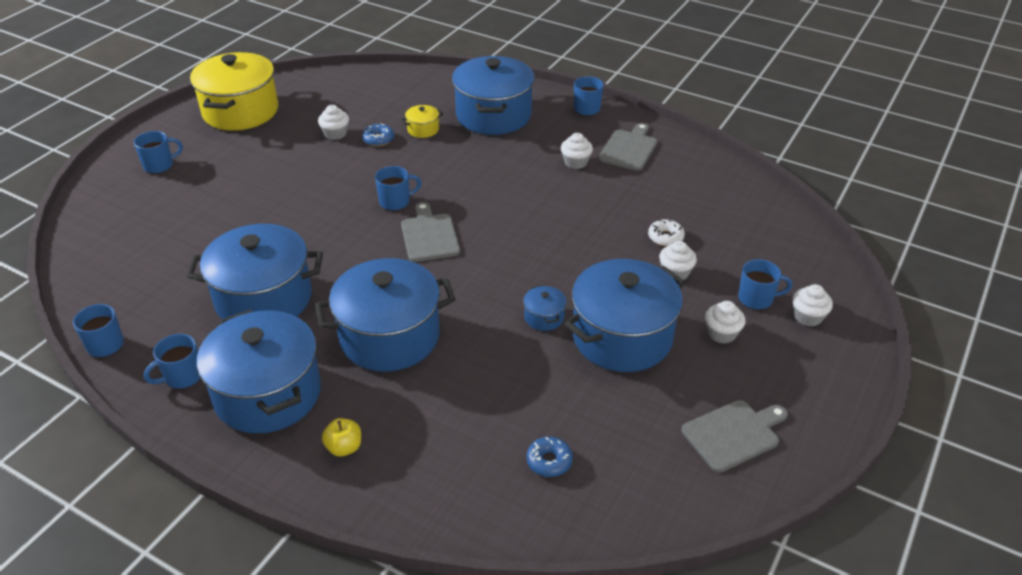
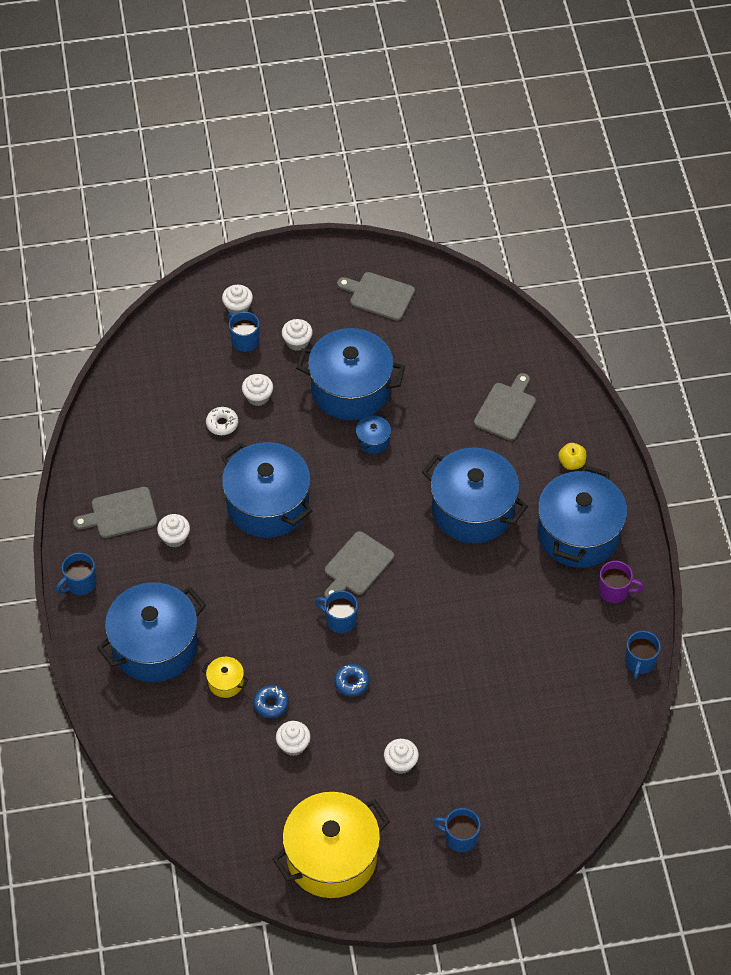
camera: 130 degrees left, 15 degrees up
blue mug [144,334,200,389] -> purple mug [599,561,644,603]
blue pot [187,224,323,319] -> blue pot moved to [221,442,312,538]
blue donut [526,437,573,477] -> blue donut moved to [334,664,369,697]
none -> white cupcake [384,739,419,774]
none -> grey cutting board [474,373,536,441]

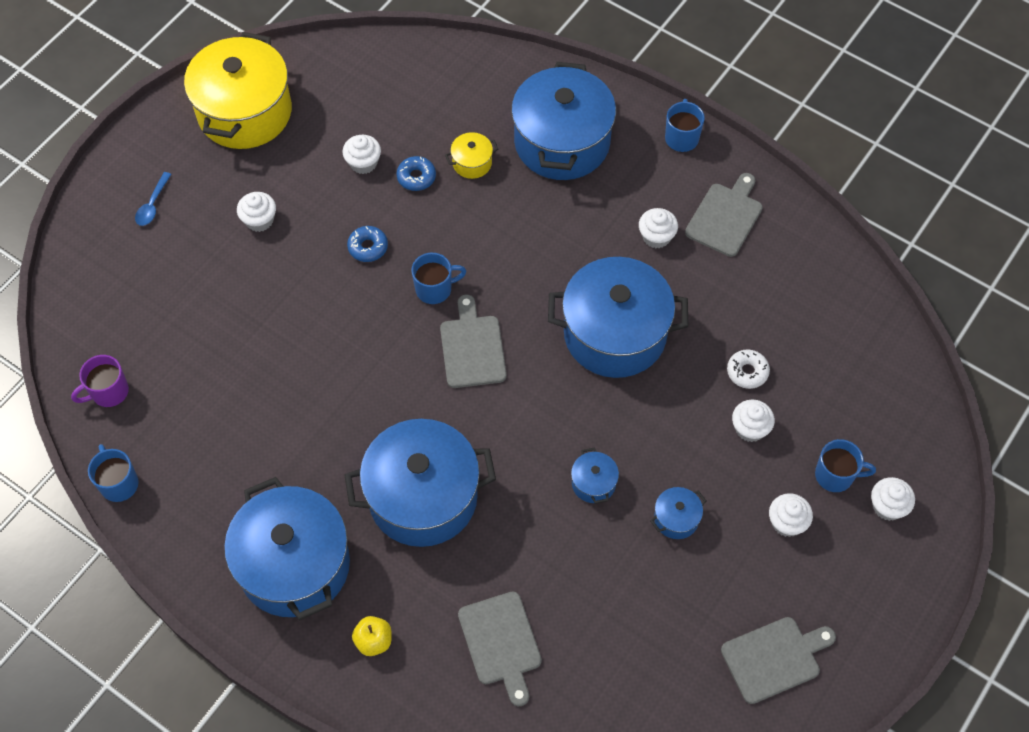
camera: 135 degrees right, 5 degrees up
blue pot [296,328,405,421] -> blue pot [650,487,706,539], size x0.41
blue mug [433,808,480,852] -> blue spoon [135,172,171,226]
purple mug [599,561,644,603] -> purple mug moved to [71,355,129,407]

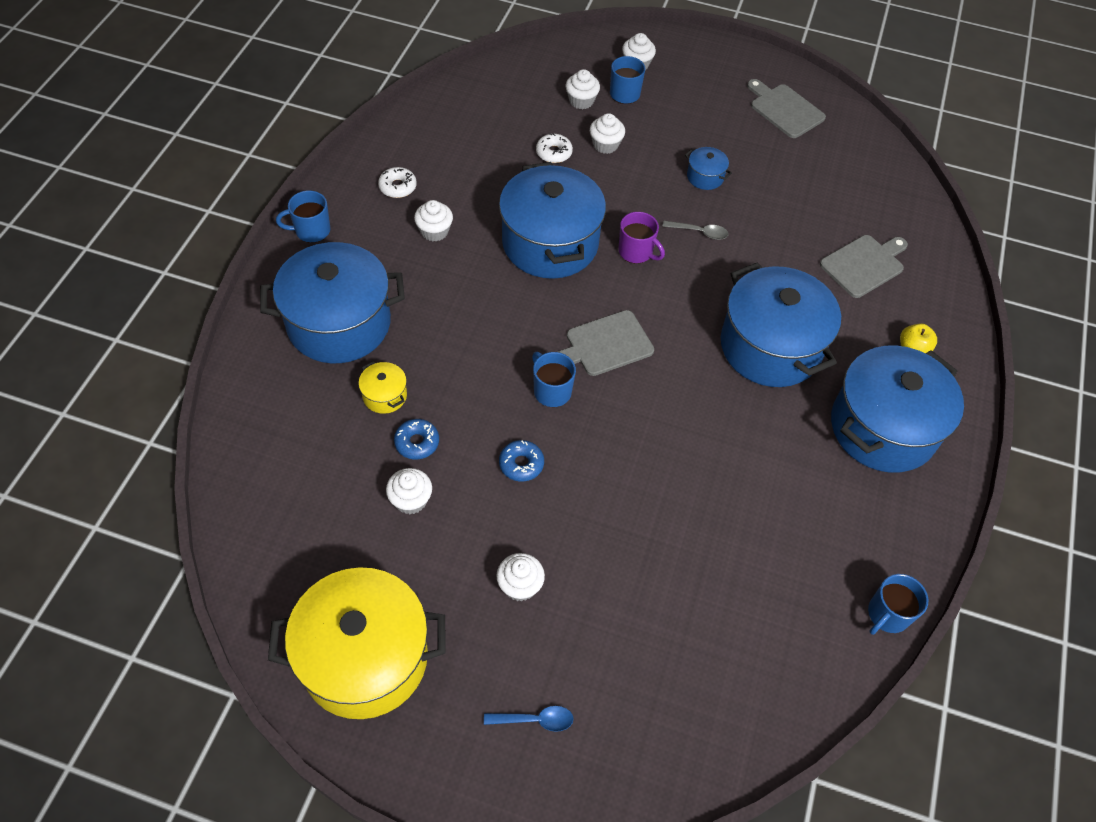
camera: 110 degrees left, 5 degrees down
purple mug [71,355,129,407] -> purple mug moved to [618,212,665,264]
blue pot [571,447,619,504] -> grey spoon [662,221,729,240]
grey cutting board [685,173,763,257] -> white donut [378,167,417,198]
white cupcake [769,493,813,537] -> white cupcake moved to [566,69,600,109]

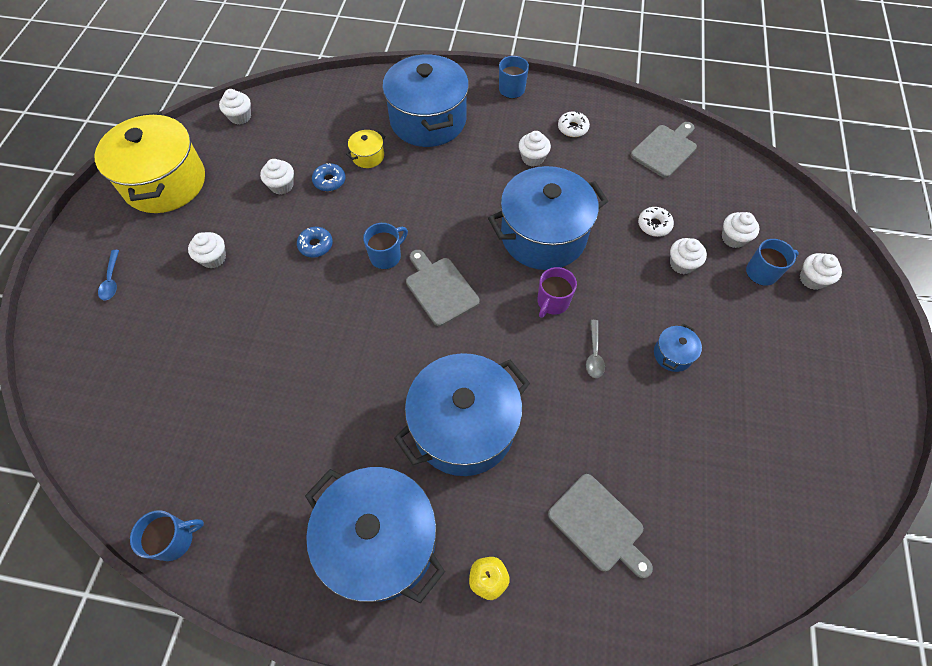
camera: 85 degrees right, 5 degrees up
grey cutting board [747,79,826,138] -> grey cutting board moved to [630,122,697,178]
blue mug [868,574,928,635] -> blue mug turned 120 degrees clockwise [130,510,204,561]
none -> white cupcake [219,89,251,125]

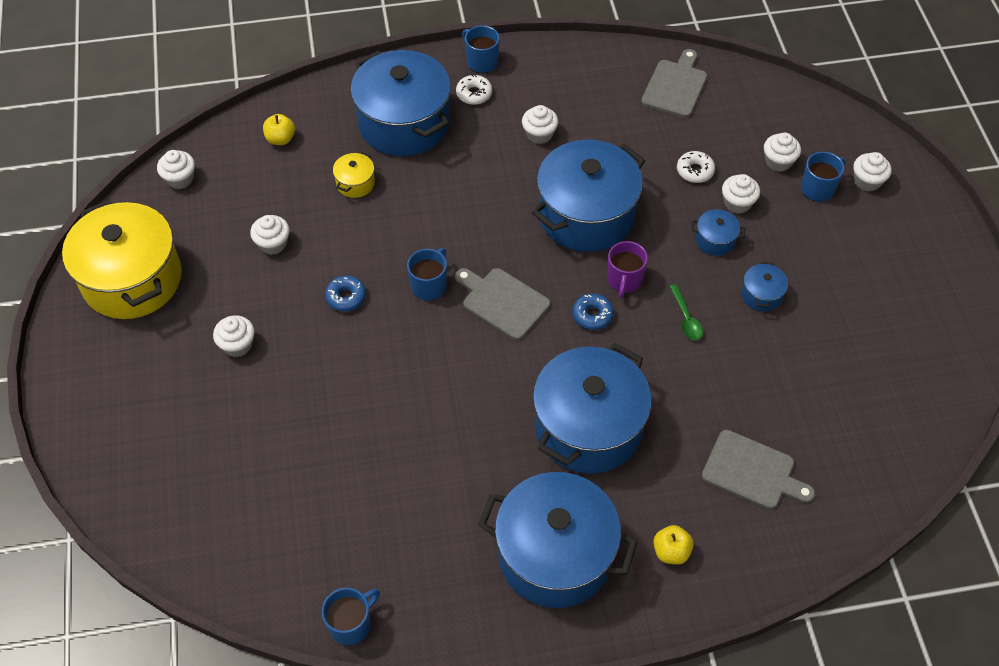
camera: 20 degrees left, 5 degrees down
blue spoon [98,250,119,300] -> none
blue donut [312,163,346,191] -> blue donut moved to [572,293,614,330]
white donut [558,111,590,137] -> white donut moved to [456,75,492,105]
grey spoon [586,320,605,378] -> green spoon [669,284,703,341]
none -> yellow apple [263,114,295,145]
none -> blue pot [691,209,745,256]

